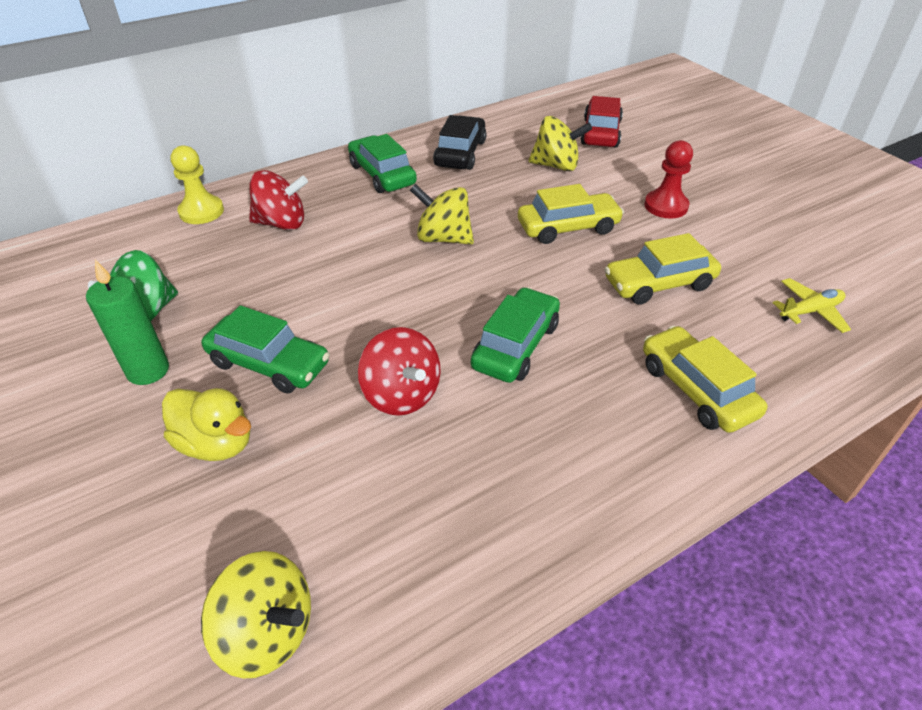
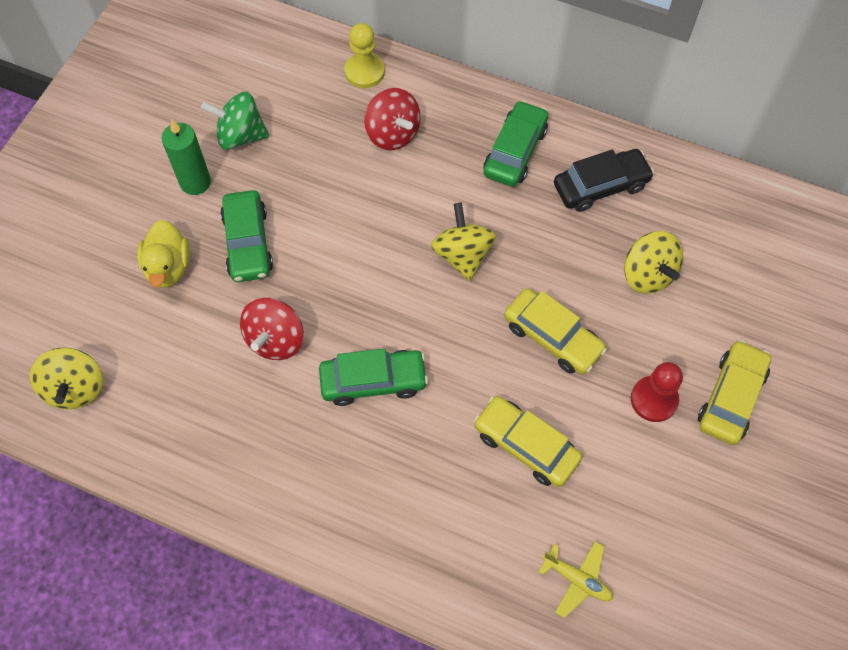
camera: 55 degrees right, 20 degrees up
red car [580,96,623,147] -> none
yellow car [643,326,768,433] -> yellow car moved to [698,340,771,445]

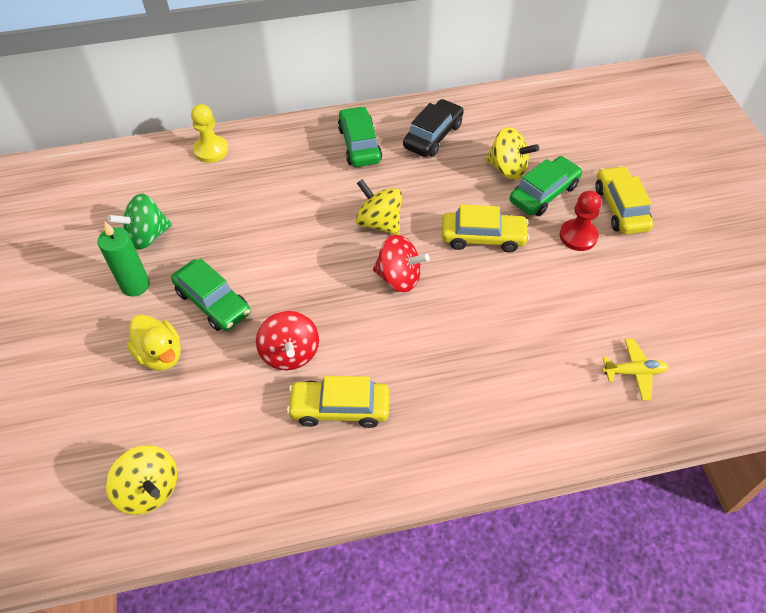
camera: 35 degrees left, 10 degrees down
green car [319,349,428,406] -> green car moved to [509,156,582,216]
red spinning top [364,88,421,150] -> red spinning top moved to [373,235,430,293]
yellow car [474,396,582,487] -> yellow car moved to [287,376,389,428]

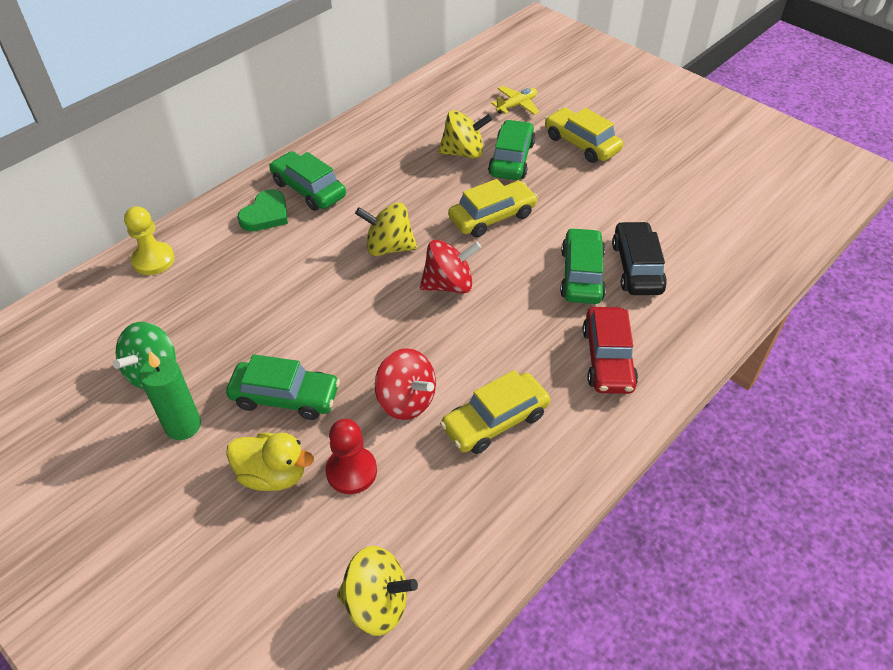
camera: 35 degrees left, 5 degrees down
black car [403,99,464,157] -> black car moved to [612,221,667,295]
red pawn [560,190,602,251] -> red pawn moved to [325,419,377,494]
yellow plane [602,339,669,401] -> yellow plane moved to [491,86,539,115]
none -> green heart [238,189,288,231]
none -> green car [560,228,606,304]
none -> red car [582,307,638,394]

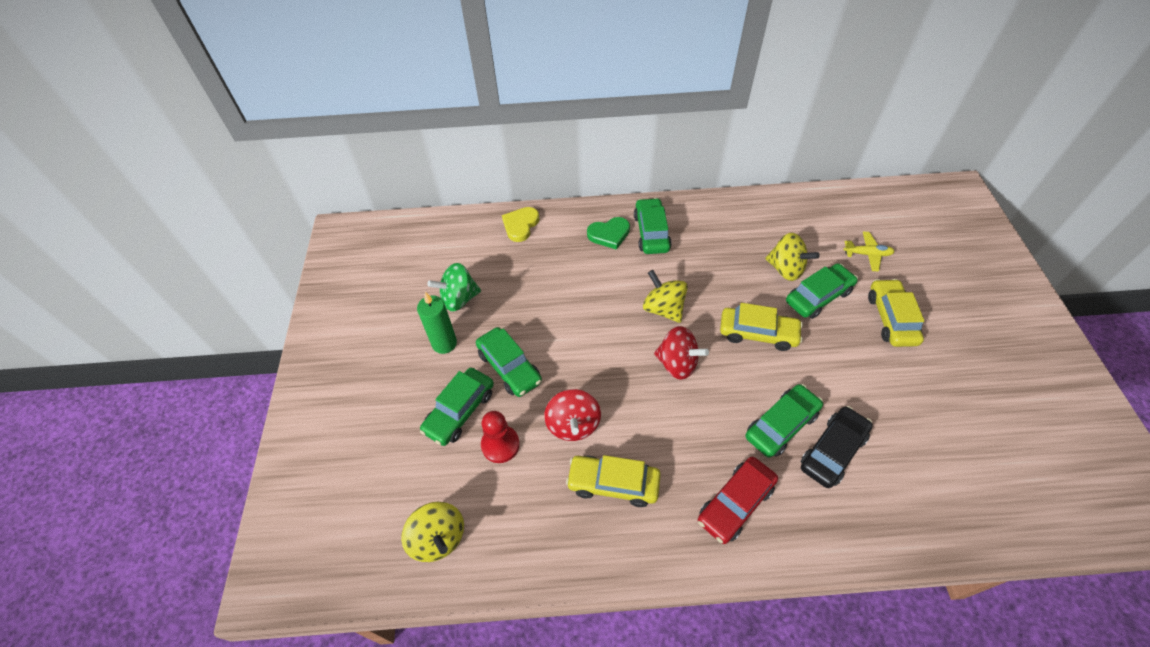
camera: 45 degrees right, 5 degrees up
yellow pawn [124,206,175,275] -> yellow heart [502,207,540,242]
yellow duck [226,433,314,491] -> green car [420,368,494,446]

